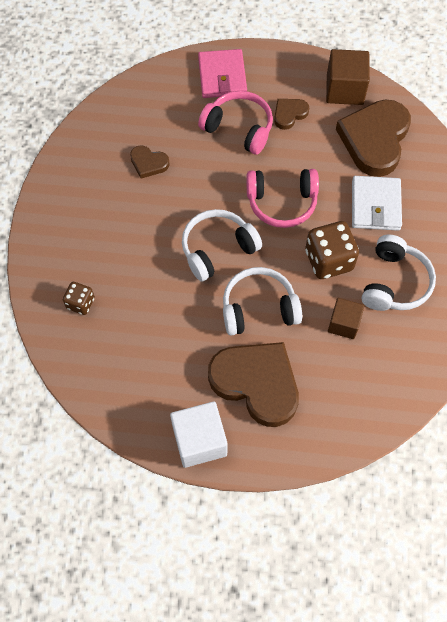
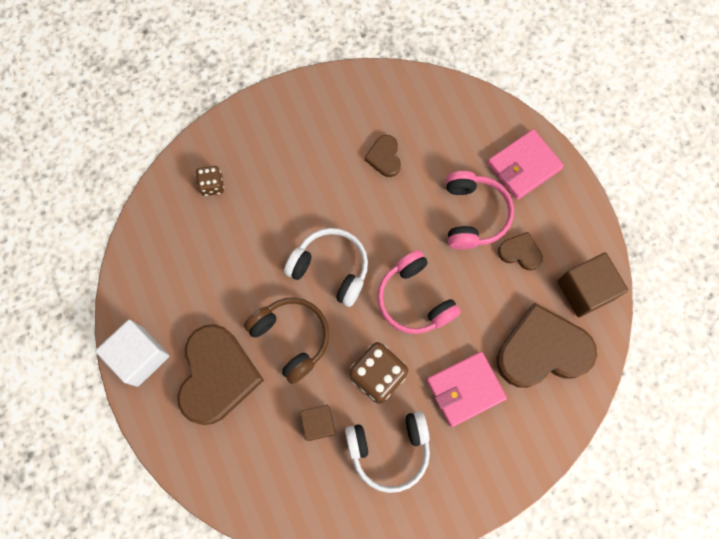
camera: 60 degrees right, 10 degrees up
white headphones [223,267,302,336] -> brown headphones [244,298,329,384]
white wallet [352,176,402,231] -> pink wallet [427,351,507,427]

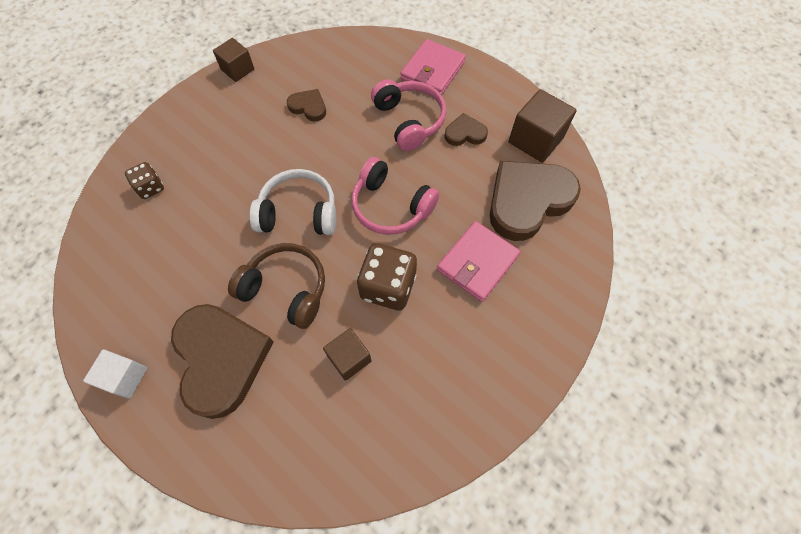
camera: 25 degrees left, 10 degrees down
white cube [95,319,169,387] -> white cube [83,349,147,398], size x0.64
white headphones [345,411,430,493] -> none
brown heart [364,135,401,177] -> brown heart turned 150 degrees clockwise [287,89,326,121]
none -> brown cube [213,38,254,82]

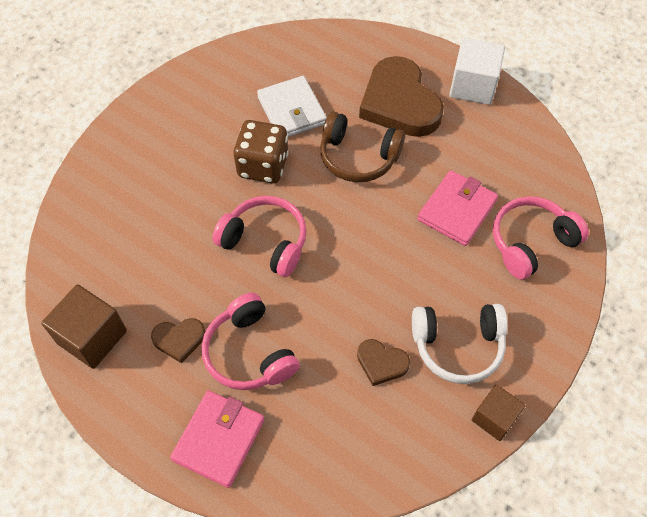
camera: 175 degrees right, 5 degrees down
white cube [83,349,147,398] -> white cube [449,38,505,105], size x1.55
brown dice [125,162,164,199] -> pink headphones [493,196,589,280]
white headphones [249,169,336,235] -> white headphones moved to [412,304,508,384]
brown cube [323,328,372,381] -> white wallet [257,76,327,137]
pink wallet [437,221,520,302] -> pink wallet moved to [417,170,498,246]
brown heart [490,161,581,241] -> none

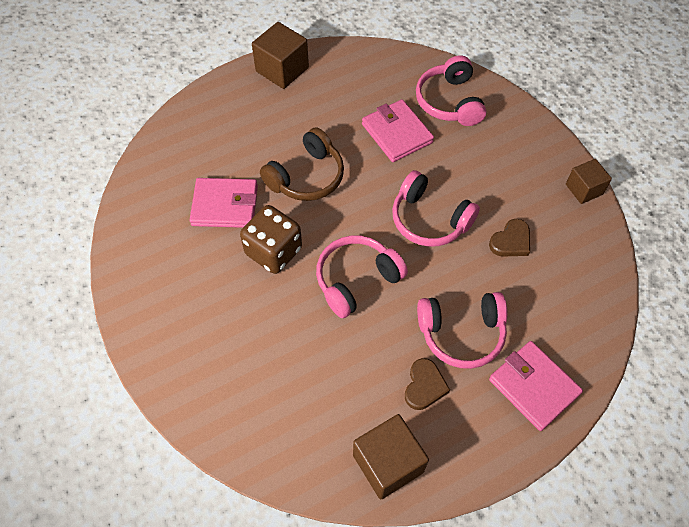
camera: 65 degrees left, 0 degrees up
white wallet [257,76,327,137] -> pink wallet [190,178,258,228]
brown heart [359,56,444,137] -> none
white headphones [412,304,508,384] -> none
white cube [449,38,505,105] -> brown cube [252,22,309,89]
none -> pink headphones [392,170,480,247]

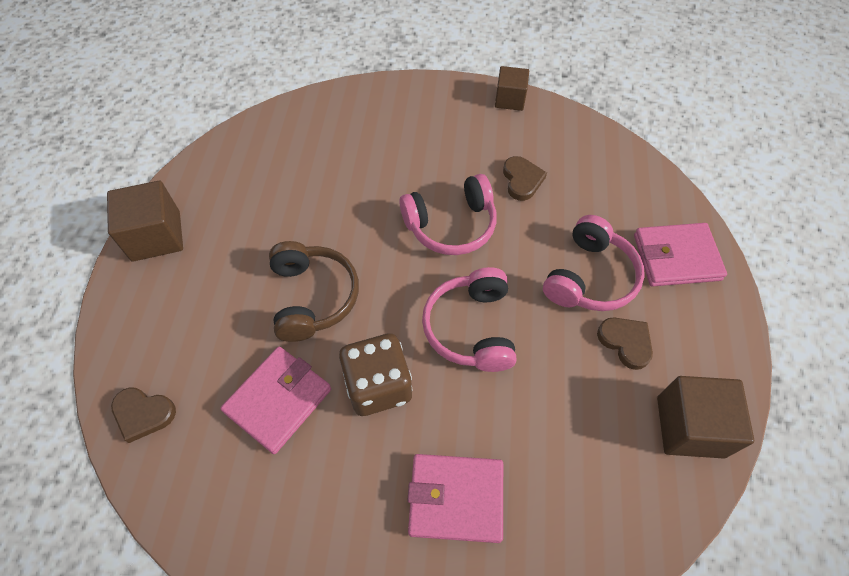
camera: 55 degrees left, 0 degrees up
pink wallet [362,99,434,162] -> pink wallet moved to [407,454,503,543]
pink headphones [416,55,486,126] -> none
none -> brown heart [111,387,176,443]

